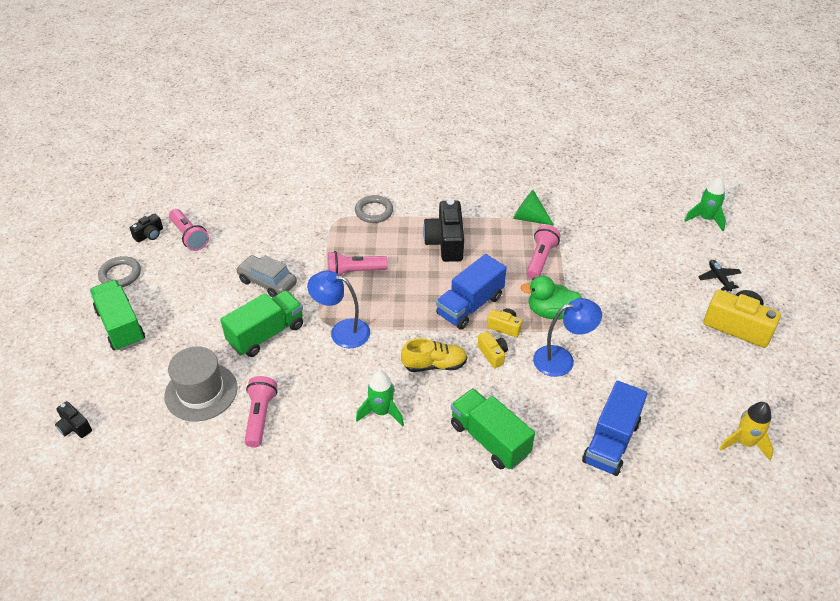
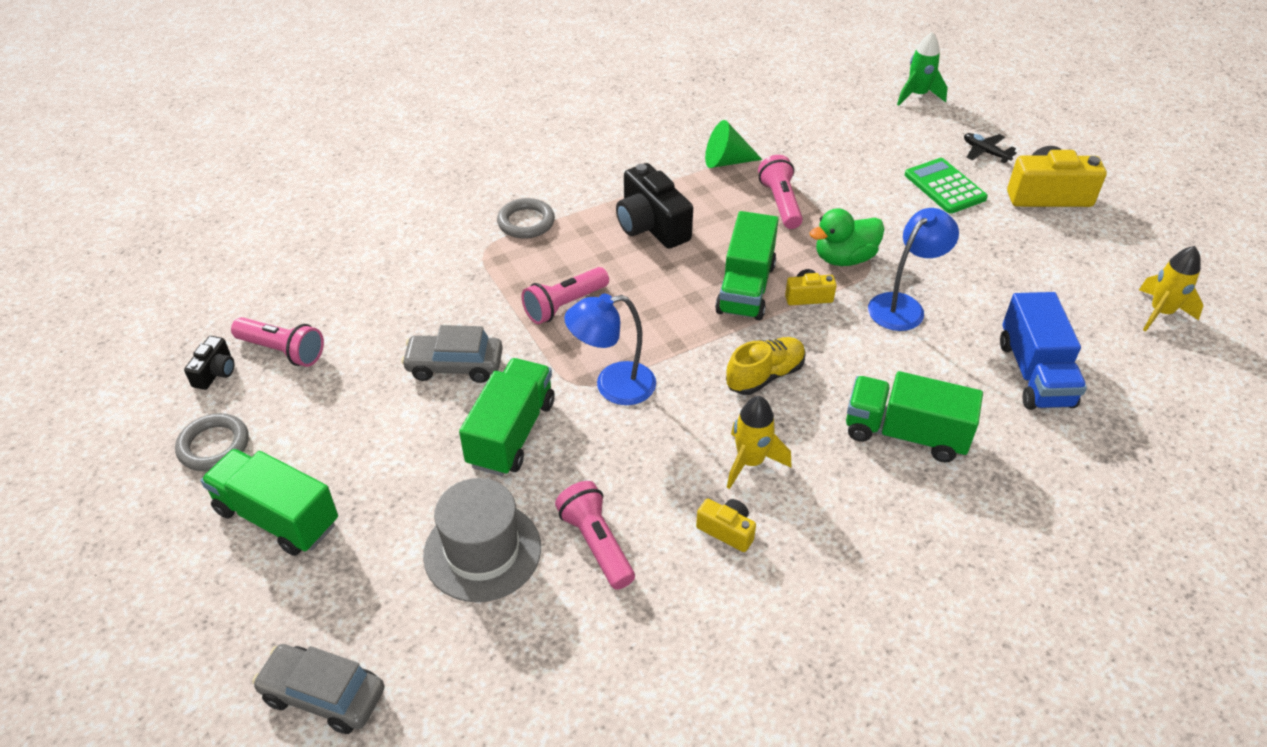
camera: 30 degrees left, 0 degrees up
black camera [55,401,92,438] -> grey car [252,644,385,734]
green rocket [356,370,404,427] -> yellow rocket [727,396,791,489]
blue truck [436,254,507,329] -> green truck [715,211,779,321]
yellow camera [477,331,508,368] -> yellow camera moved to [696,499,756,552]
none -> green calculator [905,158,988,214]

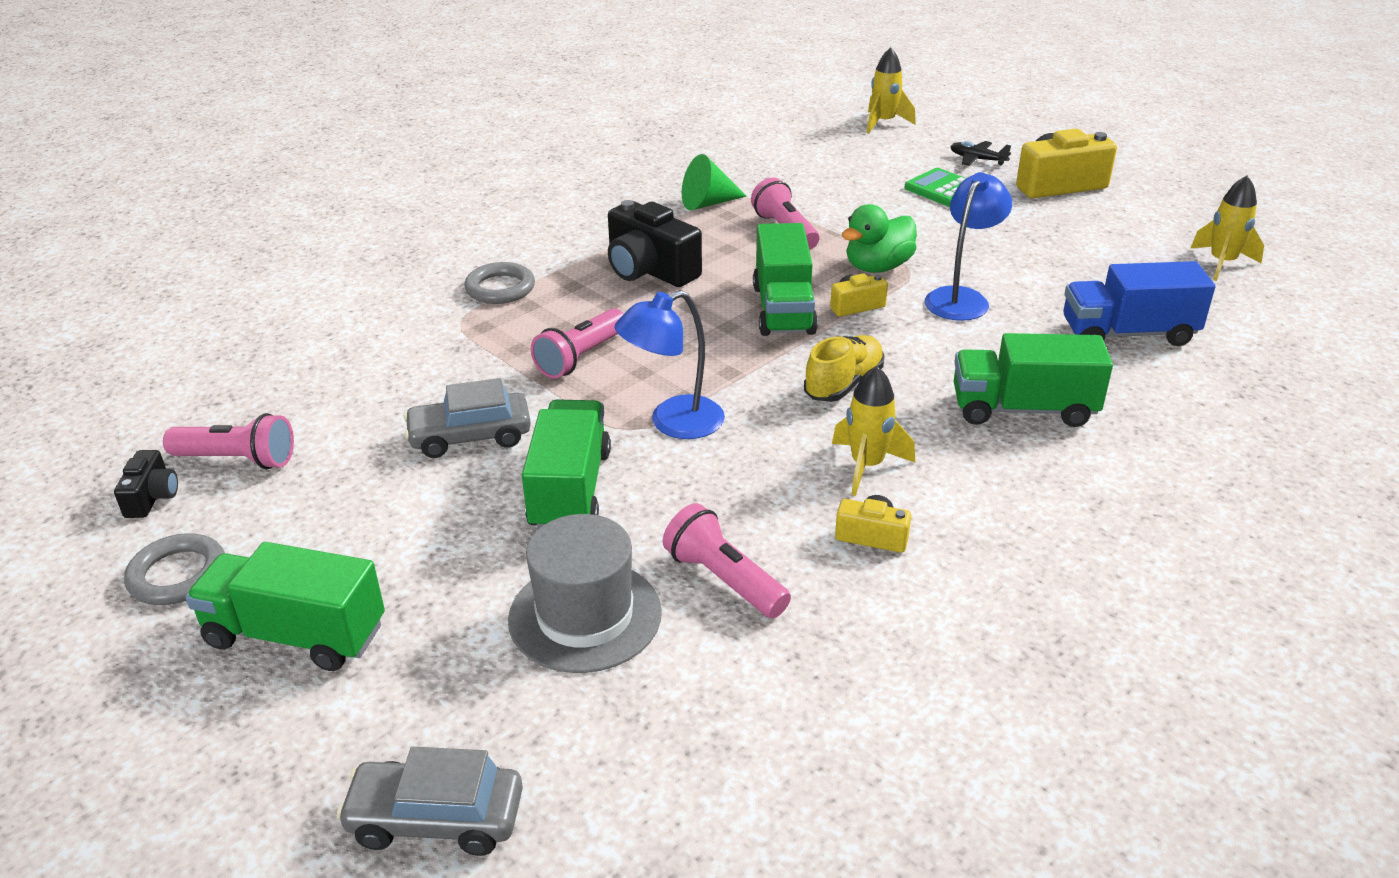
camera: 15 degrees left, 10 degrees down
green rocket [897,32,948,106] -> yellow rocket [867,47,916,133]
blue truck [1000,292,1087,410] -> blue truck turned 105 degrees clockwise [1064,261,1215,346]

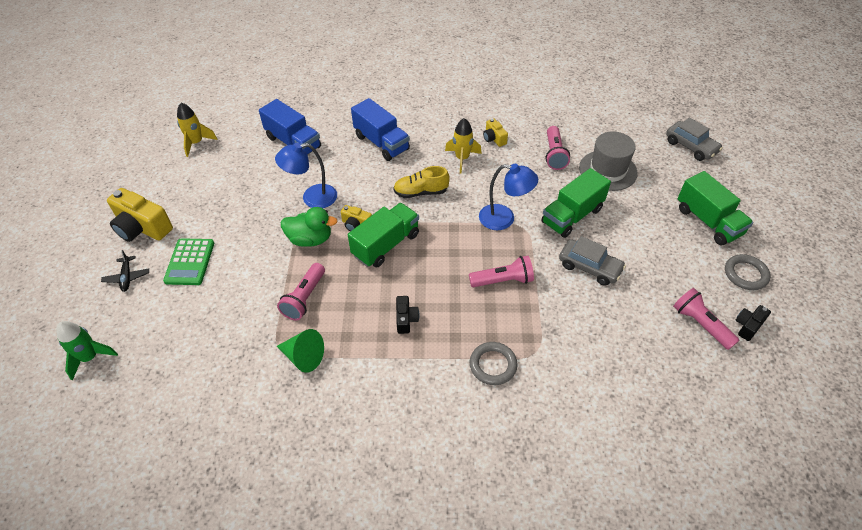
camera: 135 degrees left, 15 degrees up
black camera [608,200,702,287] -> black camera [396,296,419,334], size x0.52
yellow rocket [867,47,916,133] -> green rocket [56,321,118,380]
green truck [954,333,1113,427] -> blue truck [351,98,410,161]

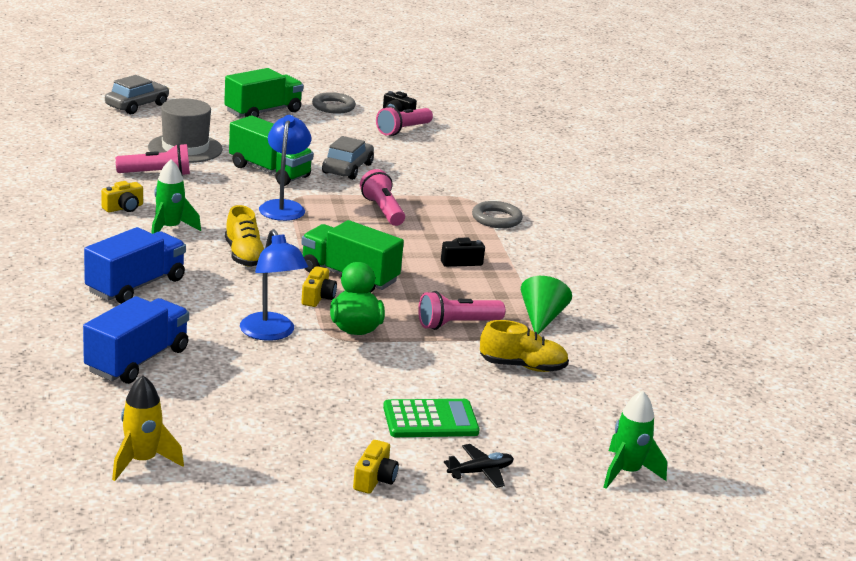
camera: 105 degrees left, 25 degrees down
yellow camera [107,188,173,242] -> yellow camera [353,440,399,494], size x0.52
pink flashlight [277,263,325,321] -> pink flashlight turned 150 degrees clockwise [418,291,505,330]
yellow rocket [445,118,482,174] -> green rocket [151,159,201,234]
none -> yellow shoe [480,320,569,372]

